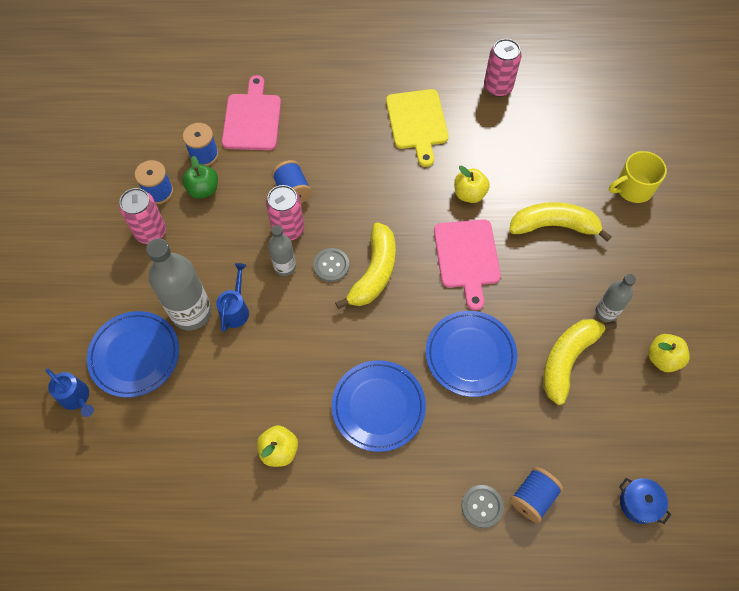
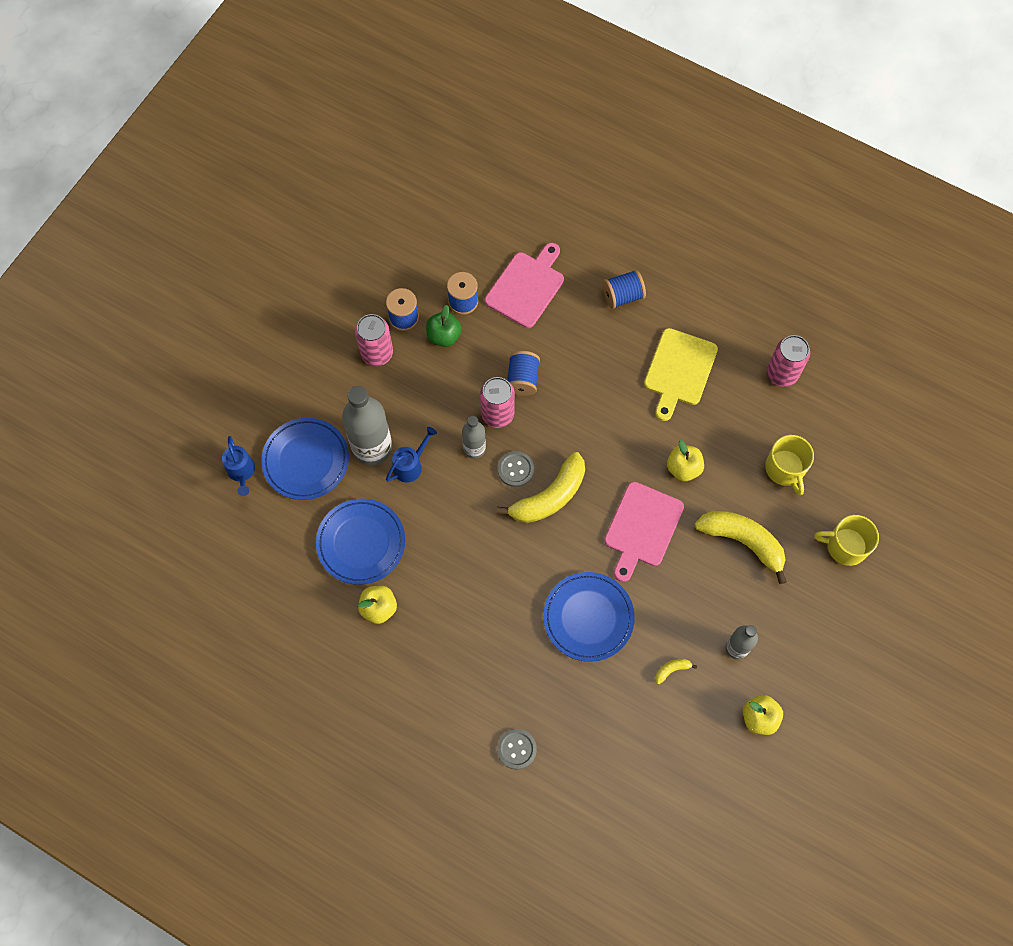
camera: 30 degrees right, 5 degrees up
blue plate [332,360,426,452] -> blue plate moved to [316,499,405,585]
blue spool [510,467,564,523] -> blue spool moved to [603,270,646,309]
yellow banana [543,319,617,405] -> yellow banana [655,659,697,684], size x0.41
blue pot [619,478,671,524] -> none
none -> yellow mug [765,435,814,495]

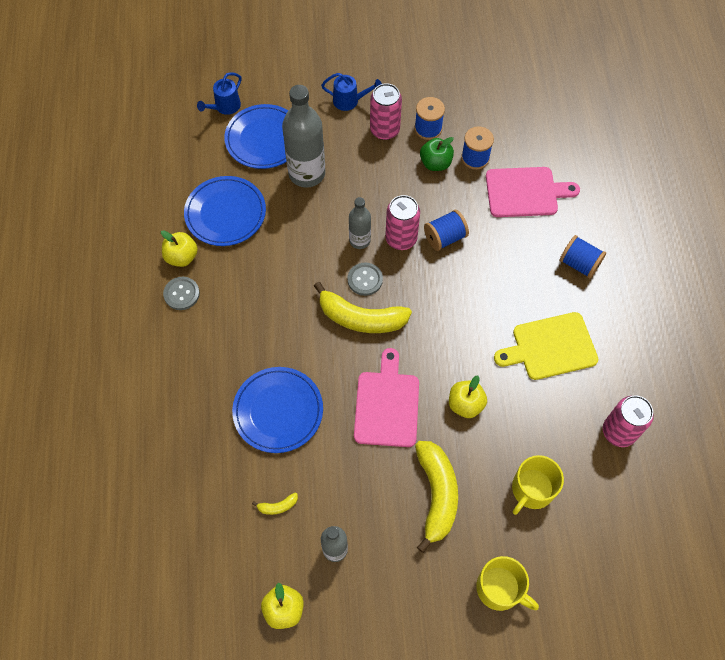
camera: 55 degrees right, 5 degrees down
blue watering can [386,427,437,483] -> blue watering can moved to [321,73,382,111]
grey button [497,729,537,769] -> grey button moved to [163,277,200,310]
pink cutting board [604,482,684,582] -> pink cutting board turned 105 degrees clockwise [354,348,419,447]
yellow banana [655,659,697,684] -> yellow banana turned 135 degrees clockwise [252,493,298,515]
yellow mug [814,515,879,566] -> yellow mug turned 150 degrees clockwise [476,556,539,611]

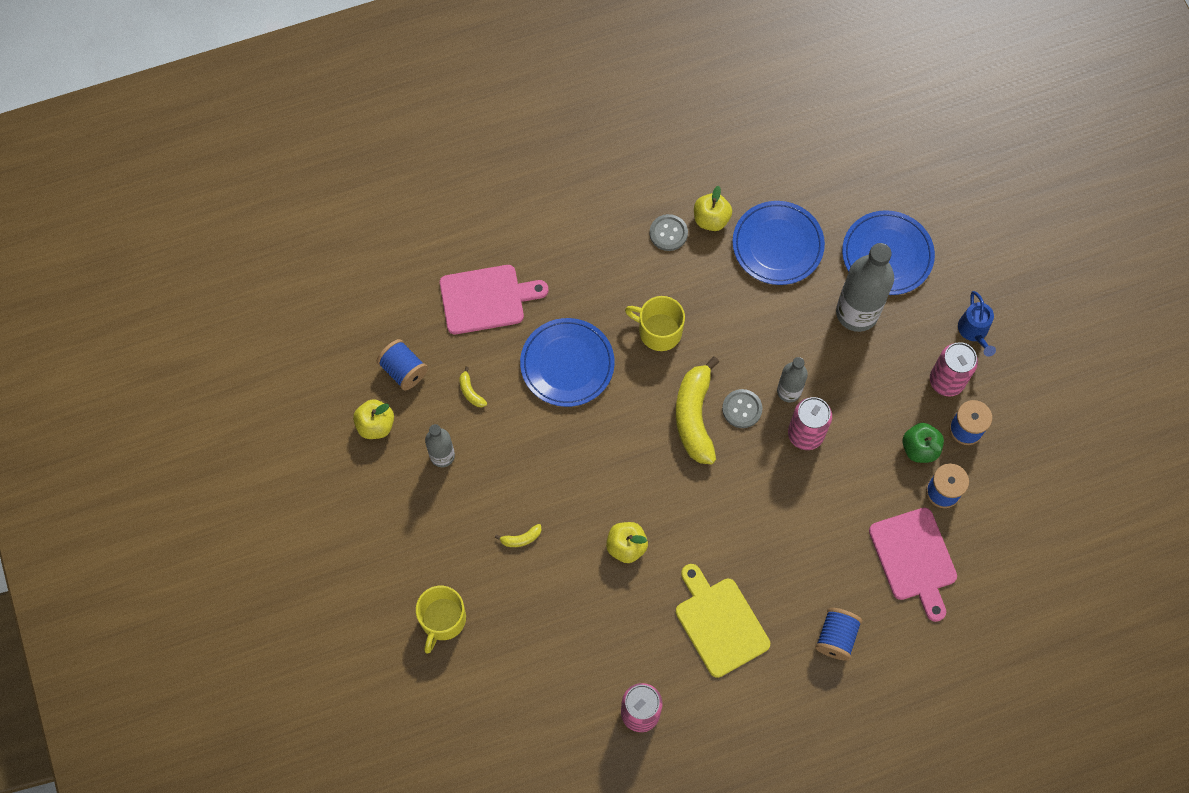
camera: 75 degrees right, 5 degrees up
blue watering can [197,72,242,115] -> none
pink cutting board [354,348,419,447] -> pink cutting board moved to [440,265,548,334]
yellow banana [415,441,458,553] -> yellow banana [495,524,542,547], size x0.41
blue spool [424,210,469,251] -> blue spool moved to [376,339,428,390]
yellow mug [512,455,564,515] -> yellow mug moved to [625,296,685,351]

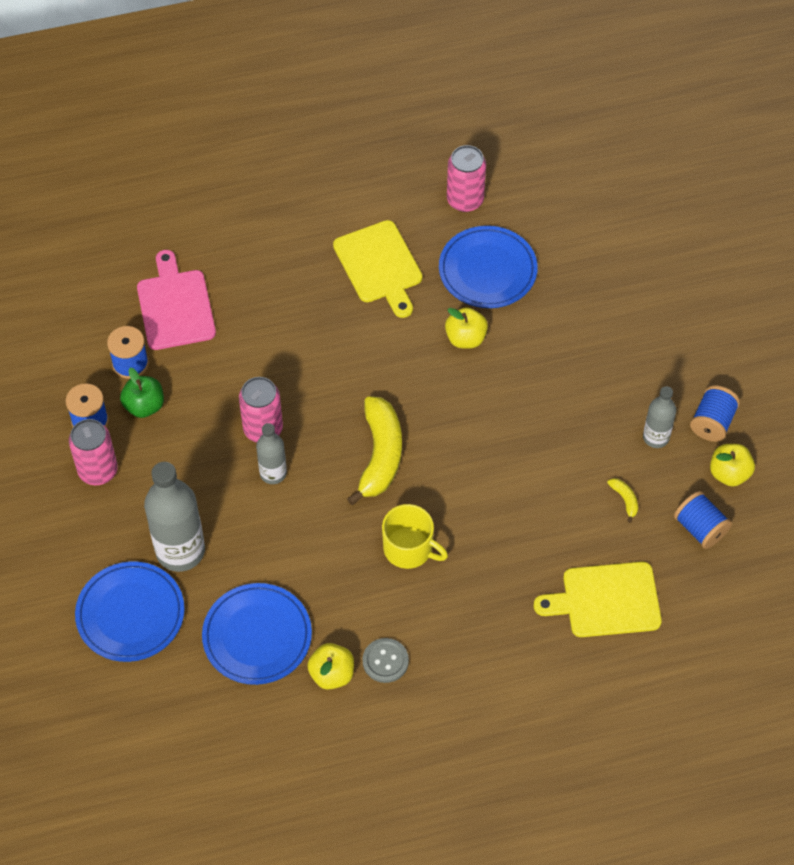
camera: 175 degrees left, 10 degrees down
yellow mug [416,586,466,654] -> none
pink cutting board [440,265,548,334] -> yellow cutting board [534,562,662,637]
yellow banana [495,524,542,547] -> none
blue plate [520,318,615,407] -> blue plate moved to [439,226,538,308]
grey button [722,389,763,428] -> none
blue spool [815,608,862,660] -> blue spool moved to [690,385,740,442]
blue watering can [958,291,996,357] -> none

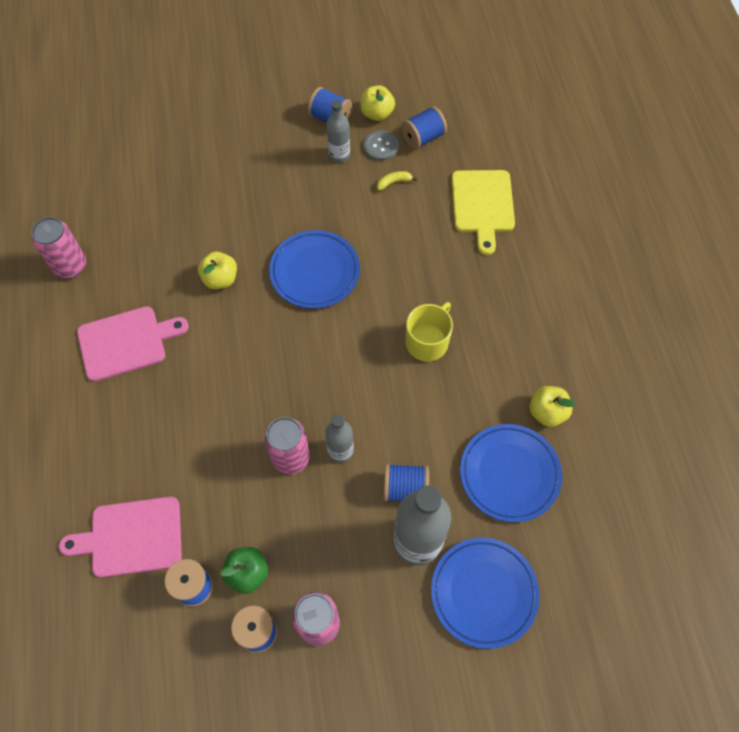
camera: 85 degrees left, 5 degrees up
yellow cutting board [333,220,422,318] -> pink cutting board [77,306,189,382]
yellow banana [347,396,402,505] -> none
grey button [362,638,409,683] -> grey button moved to [364,130,399,161]
blue plate [439,226,538,308] -> blue plate moved to [269,230,360,309]
none -> blue spool [384,464,429,501]

